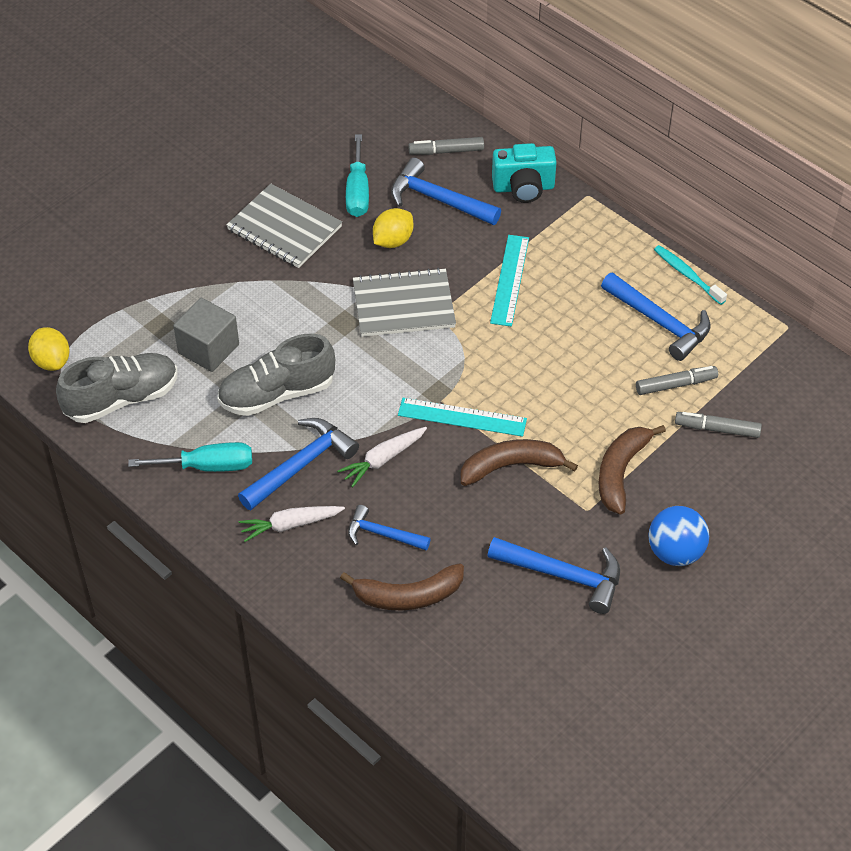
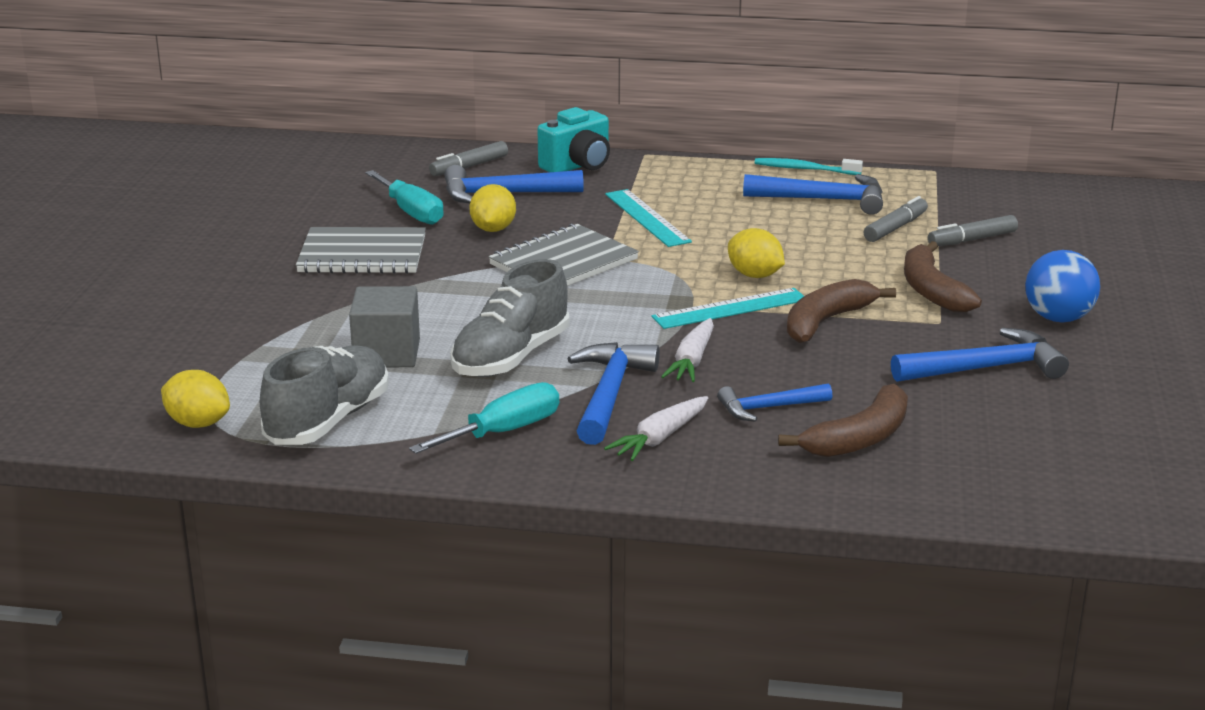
camera: 35 degrees left, 25 degrees down
none -> yellow lemon [728,228,785,278]

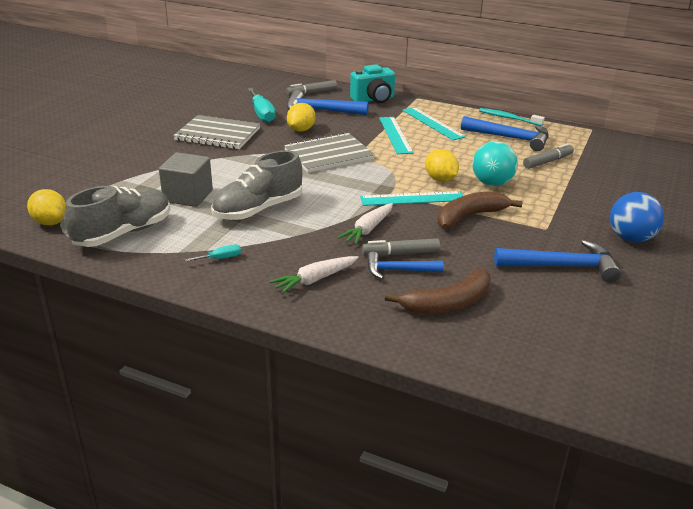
camera: 15 degrees right, 5 degrees up
turquoise screwdriver [409,382,559,454] -> turquoise screwdriver [185,244,241,262], size x0.50
blue hammer [567,342,660,445] -> none
brown banana [904,241,982,312] -> none
grey marker [928,215,1018,246] -> grey marker moved to [362,238,440,256]
none -> turquoise ruler [402,107,466,140]
none -> turquoise ball [472,141,518,186]

